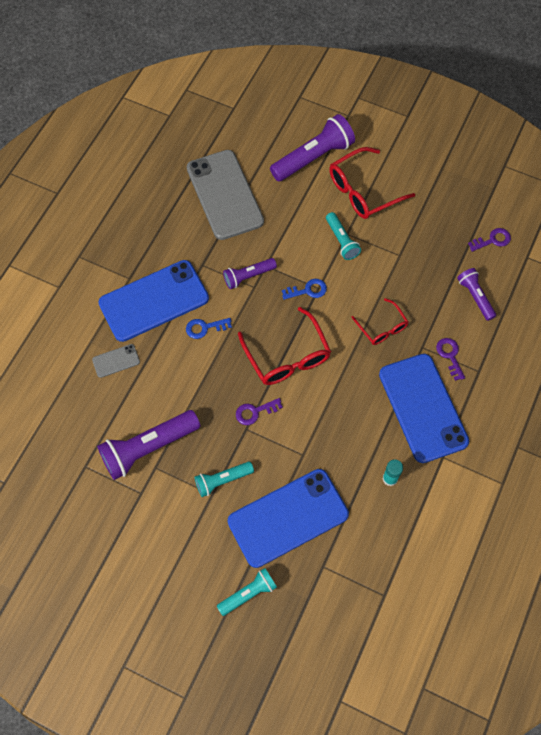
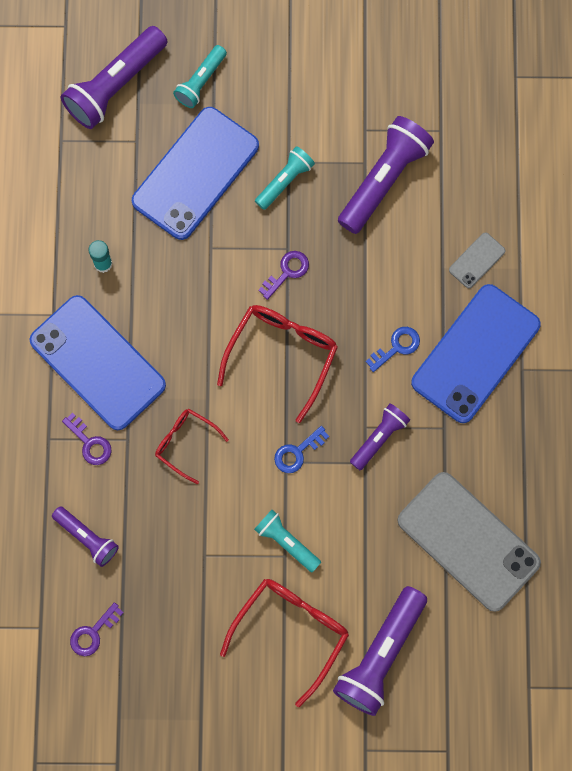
camera: 155 degrees right, 10 degrees up
red glasses [238,307,331,385] -> red glasses turned 75 degrees clockwise [217,305,338,423]
none -> purple flashlight [61,26,168,129]

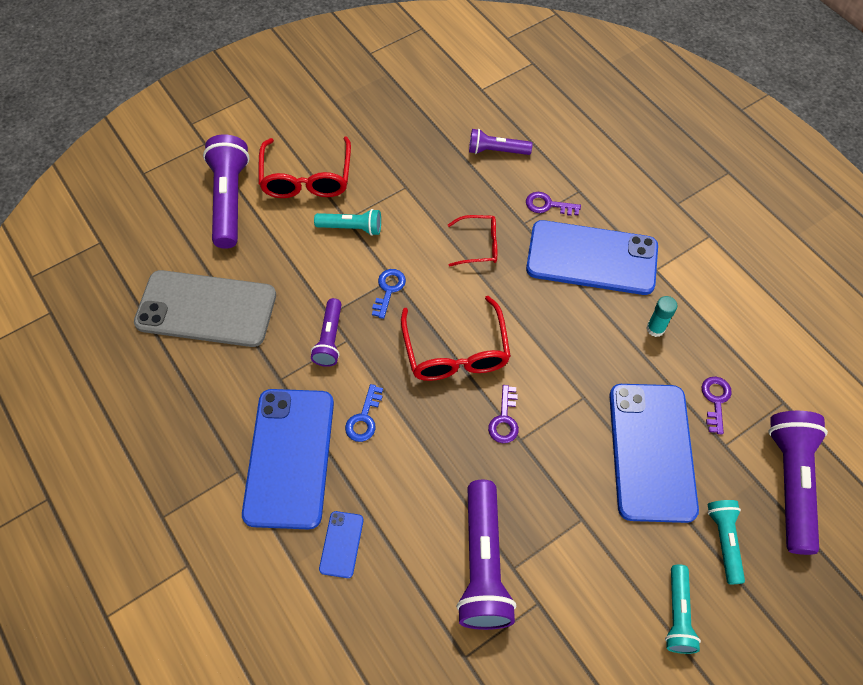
camera: 145 degrees right, 15 degrees down
purple key [70,602,124,656] -> purple key moved to [702,377,732,434]
turquoise flashlight [255,146,315,210] -> turquoise flashlight moved to [665,564,701,654]
grey phone [449,232,505,288] -> blue phone [319,511,364,578]

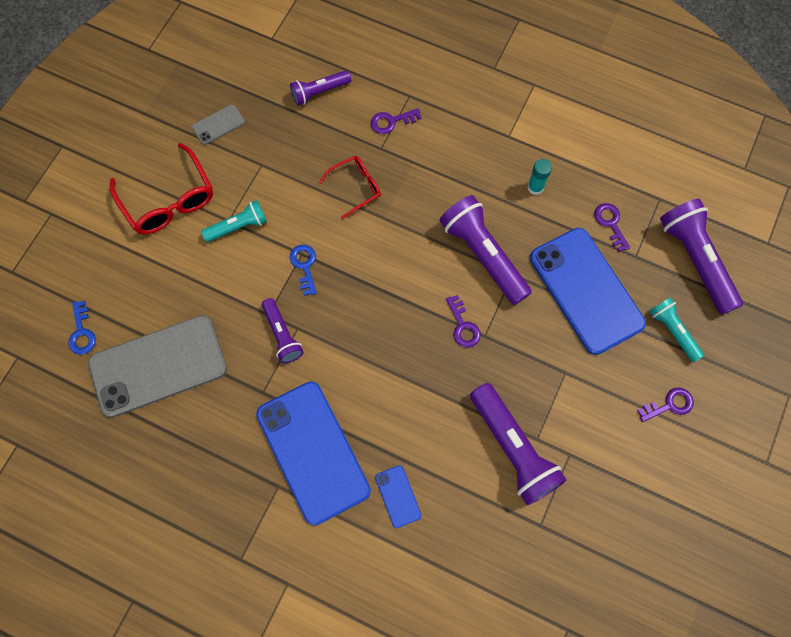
camera: 30 degrees left, 10 degrees up
purple flashlight [203,135,250,249] -> purple flashlight moved to [440,195,532,305]
blue key [345,384,383,442] -> blue key moved to [68,301,96,355]
red glasses [401,296,511,381] -> none
blue phone [526,220,658,295] -> none
turquoise flashlight [665,564,701,654] -> purple key [637,387,694,422]
none -> grey phone [192,104,245,145]

